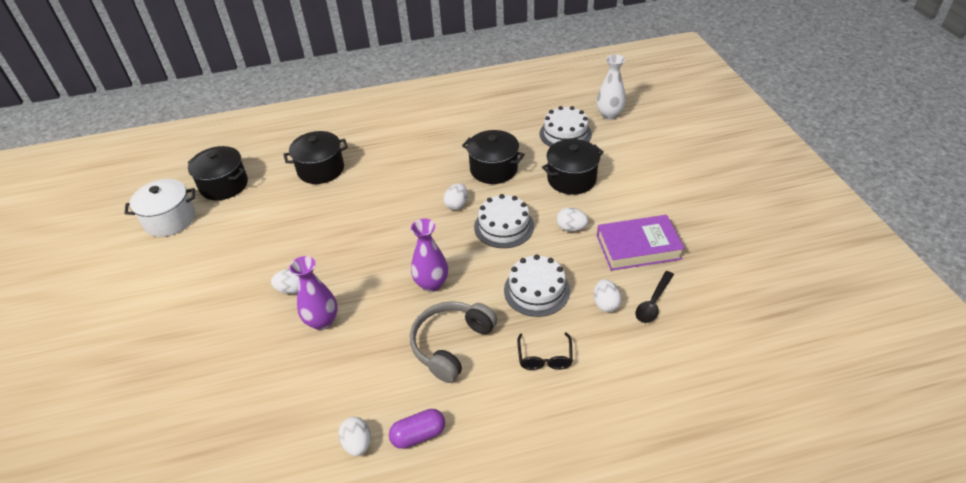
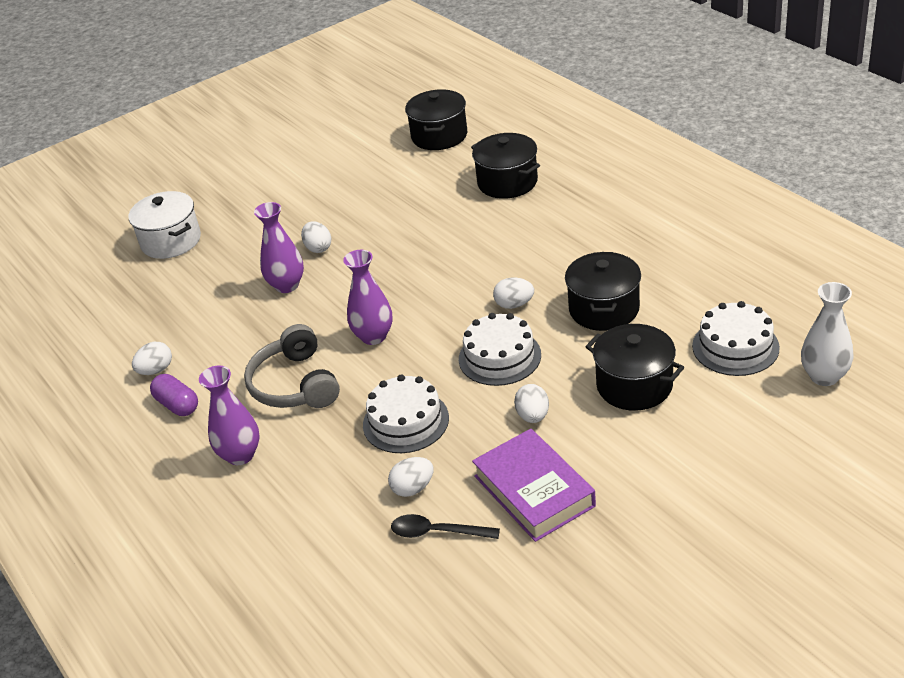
camera: 70 degrees right, 5 degrees down
white pot [125,179,195,237] -> white pot moved to [129,191,201,259]
grey headphones [410,301,497,383] -> grey headphones turned 120 degrees counterclockwise [244,324,340,408]
black glasses [517,332,573,370] -> none
none -> purple vase [199,366,260,465]

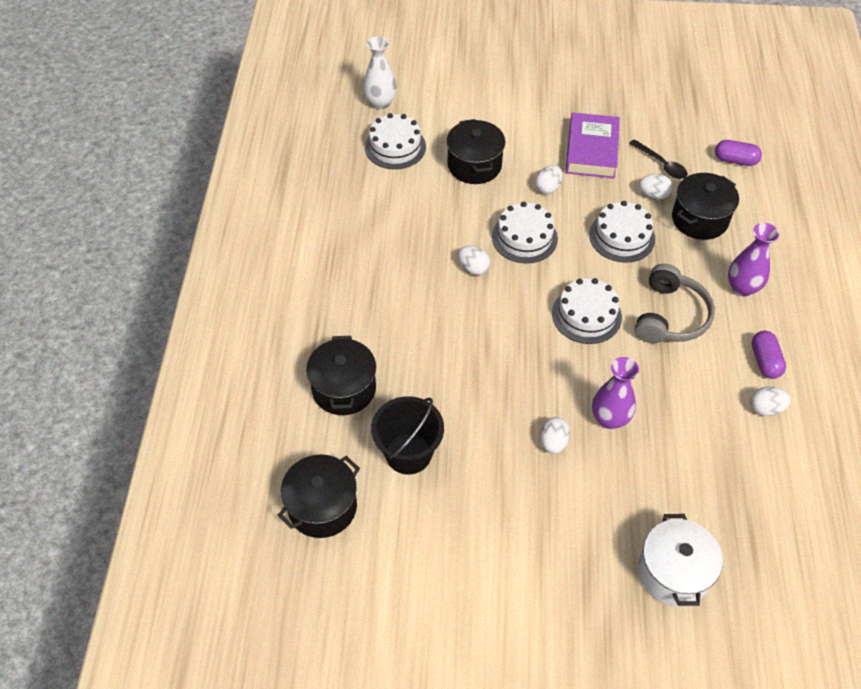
camera: 145 degrees left, 15 degrees up
purple vase [343,250,393,345] -> white cake [552,278,622,344]
black pot [565,252,641,331] -> black pot moved to [672,173,739,240]
none -> black bucket [371,396,444,475]
none -> purple capsule [715,140,762,166]

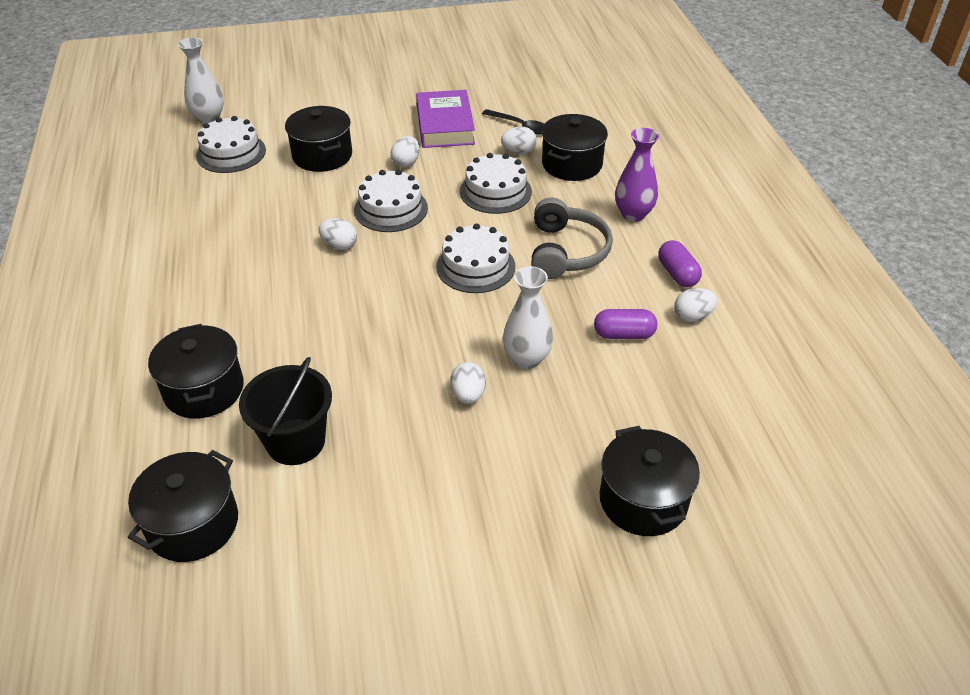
camera: 15 degrees left, 10 degrees down
purple vase [592,357,639,429] -> white vase [503,266,553,369]
white pot [638,514,723,606] -> black pot [599,426,700,536]
purple capsule [715,140,762,166] -> purple capsule moved to [594,309,657,339]

